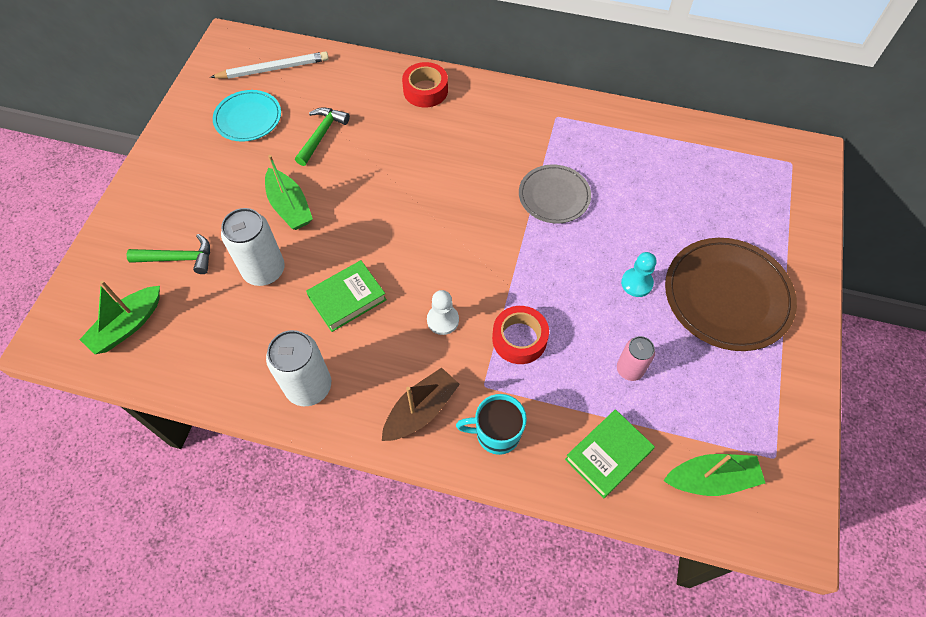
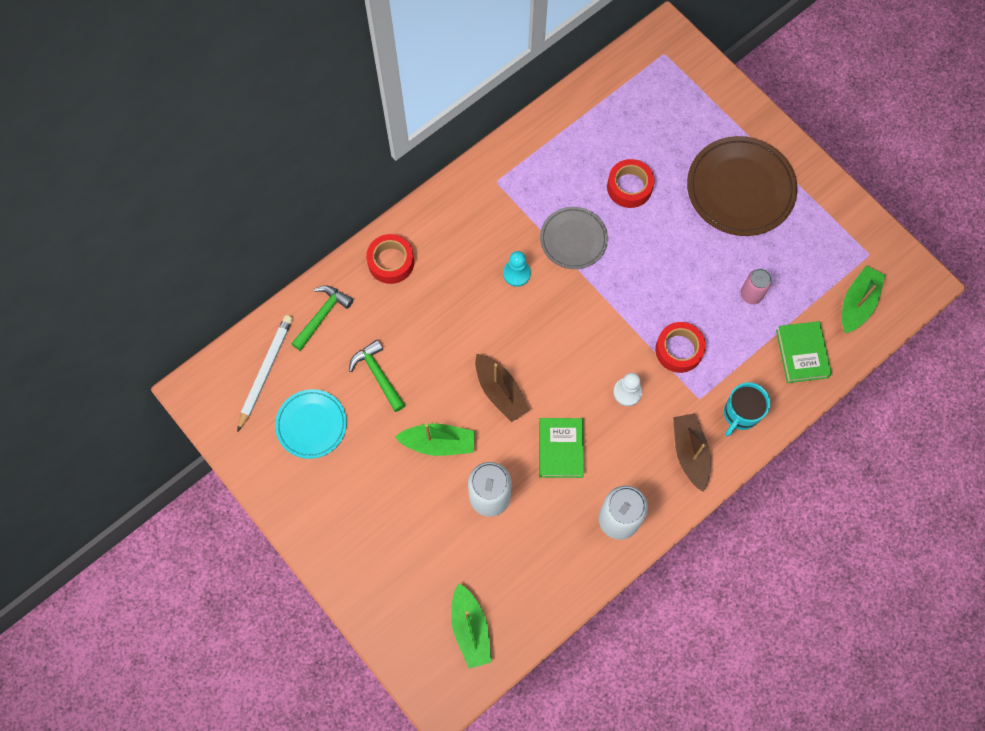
camera: 55 degrees left, 10 degrees up
green hammer [127,234,210,274] -> green hammer moved to [291,285,354,351]
turquoise pawn [621,252,656,297] -> turquoise pawn moved to [503,251,531,287]
none -> brown boat [475,354,530,422]
none -> red tape [607,159,655,208]

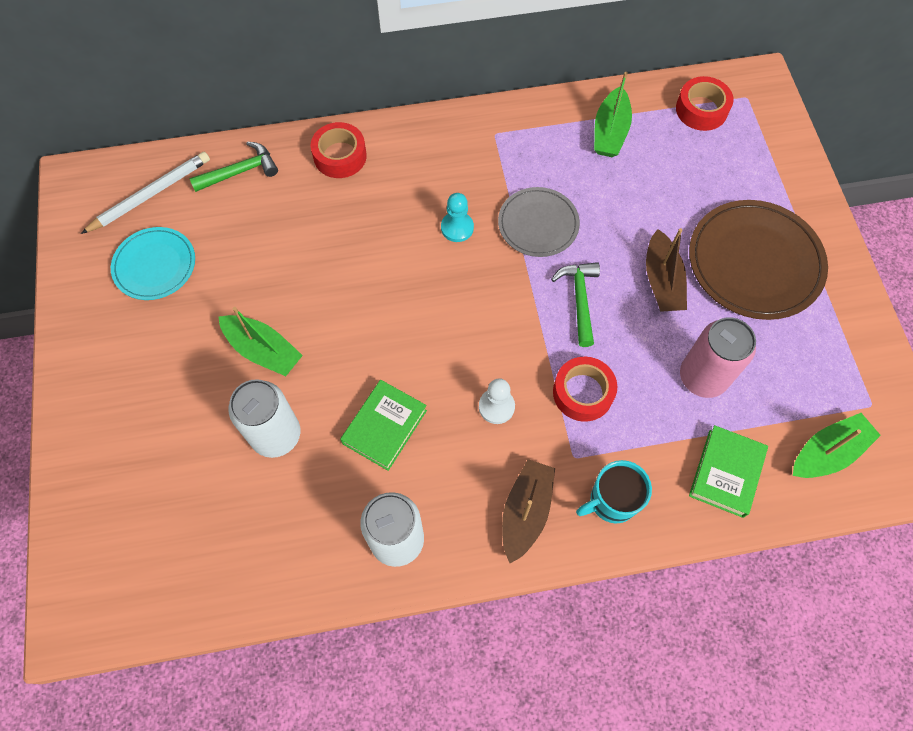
camera: 30 degrees right, 5 degrees down
green hammer [349,340,405,412] -> green hammer moved to [551,262,600,347]
green boat [451,583,492,669] -> green boat moved to [594,72,632,157]
brown boat [475,354,530,422] -> brown boat moved to [646,228,687,312]
red tape [607,159,655,208] -> red tape moved to [676,76,734,131]
pink can [741,269,772,304] -> pink can [680,317,756,398], size x1.66

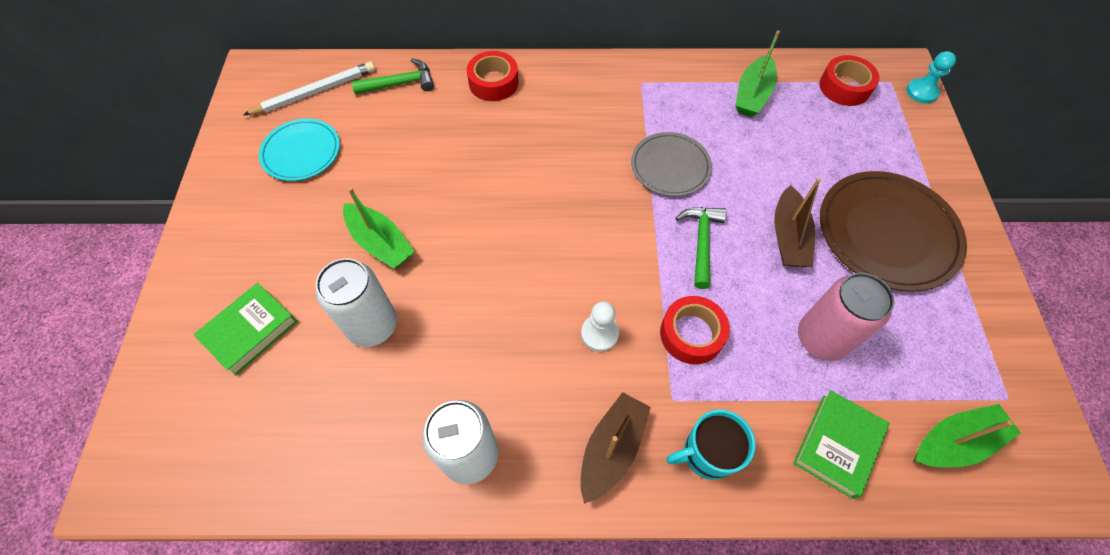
camera: 10 degrees right, 5 degrees down
green book [340,380,427,471] -> green book moved to [194,283,298,376]
turquoise pawn [441,193,474,242] -> turquoise pawn moved to [906,51,956,103]

